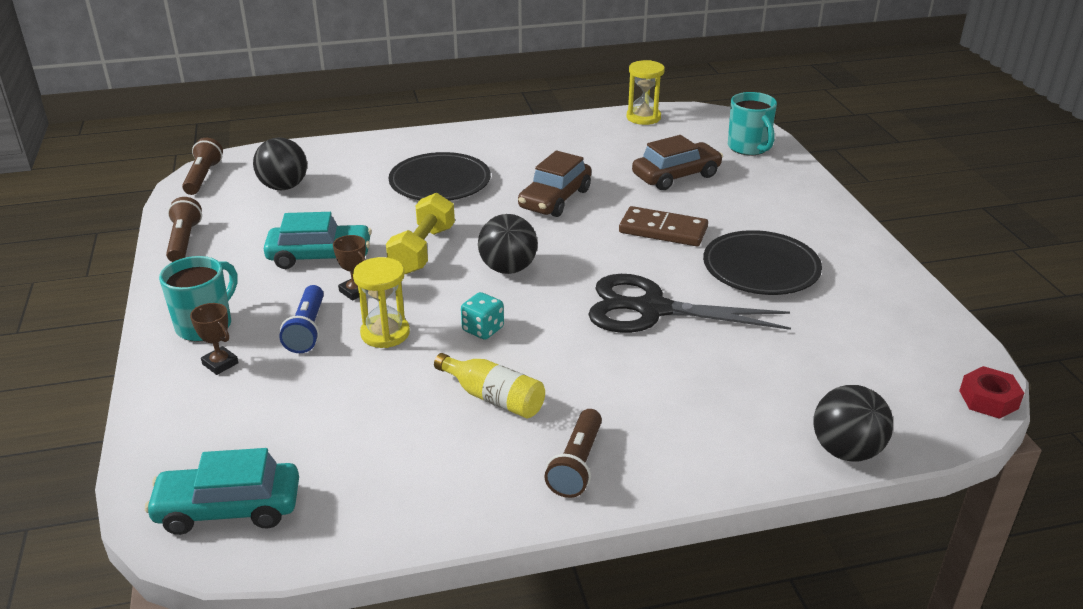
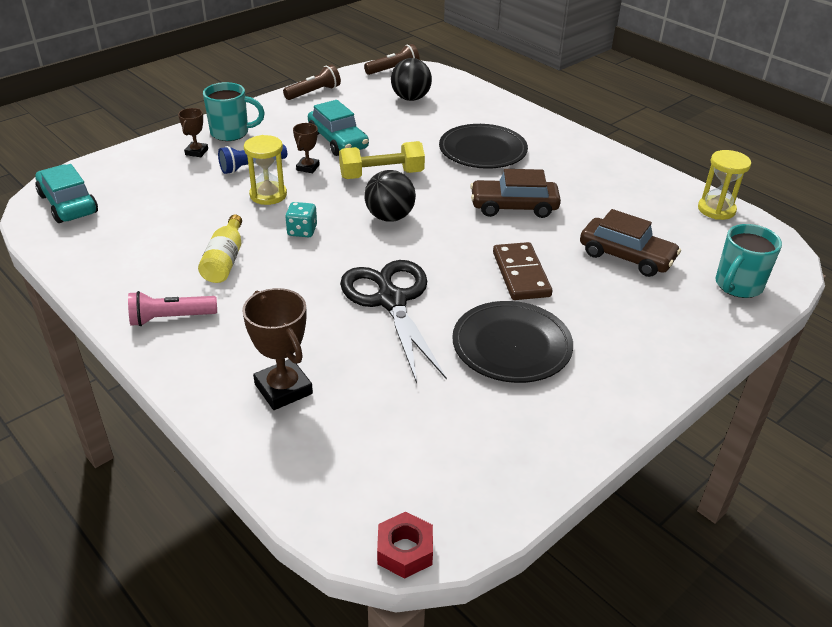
camera: 60 degrees right, 5 degrees up
brown flashlight [544,409,602,498] -> pink flashlight [128,291,217,326]
black ball [813,385,893,461] -> none
none -> brown trophy [242,288,313,410]

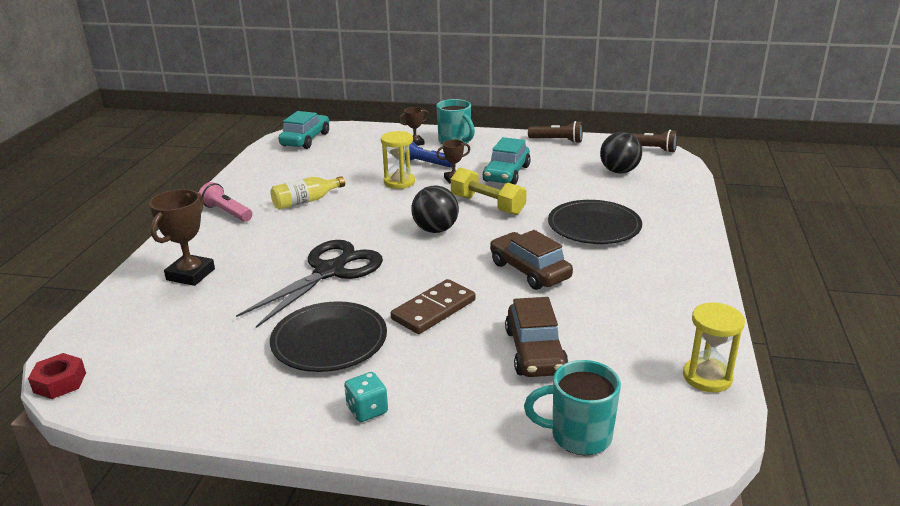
camera: 55 degrees right, 10 degrees down
turquoise dice [285,202,317,237] -> turquoise dice moved to [344,372,388,422]

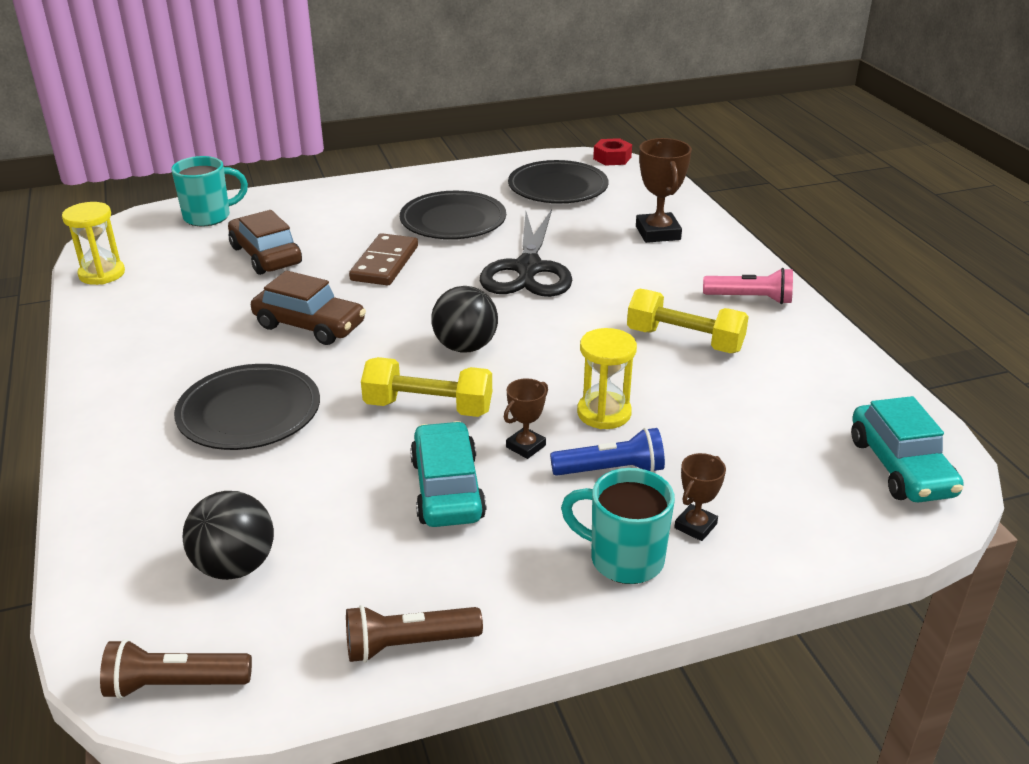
camera: 150 degrees right, 5 degrees up
yellow bottle [271,176,345,210] -> yellow dumbbell [627,288,749,353]
turquoise dice [344,372,388,422] -> none
none -> black plate [508,160,609,203]

